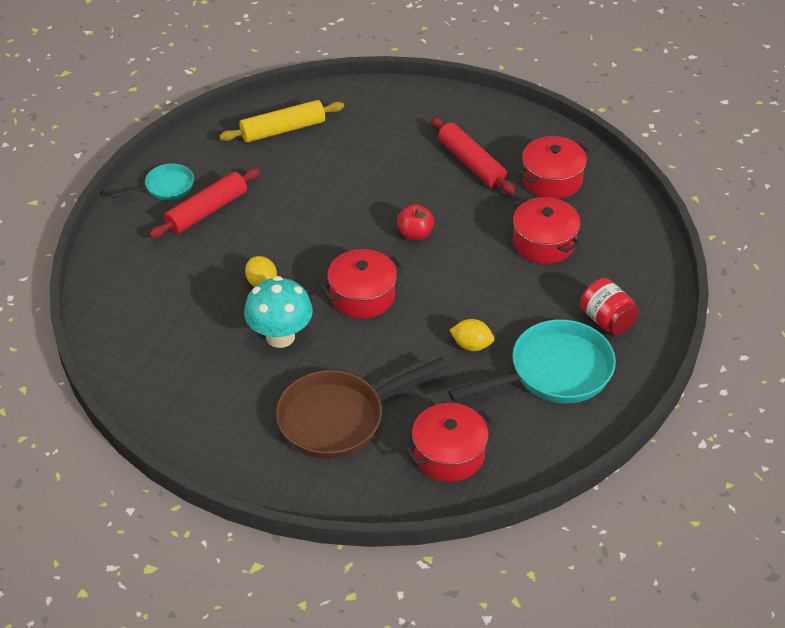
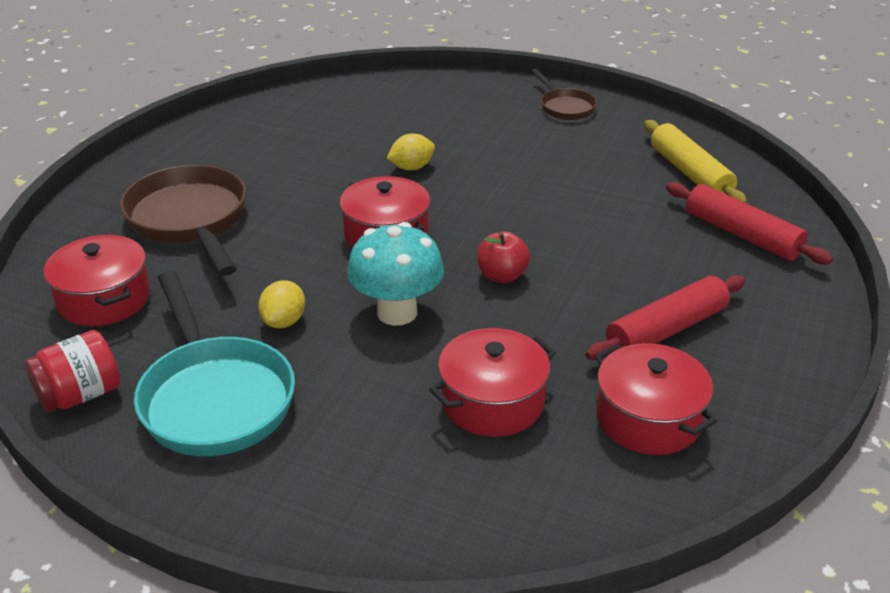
camera: 90 degrees right, 10 degrees down
turquoise pan [111,164,194,200] -> brown pan [531,69,597,120]
red rolling pin [149,168,260,238] -> red rolling pin moved to [666,182,833,265]
turquoise mushroom [244,276,313,348] -> turquoise mushroom moved to [347,222,444,326]
red jar [580,278,639,335] -> red jar moved to [24,330,120,413]

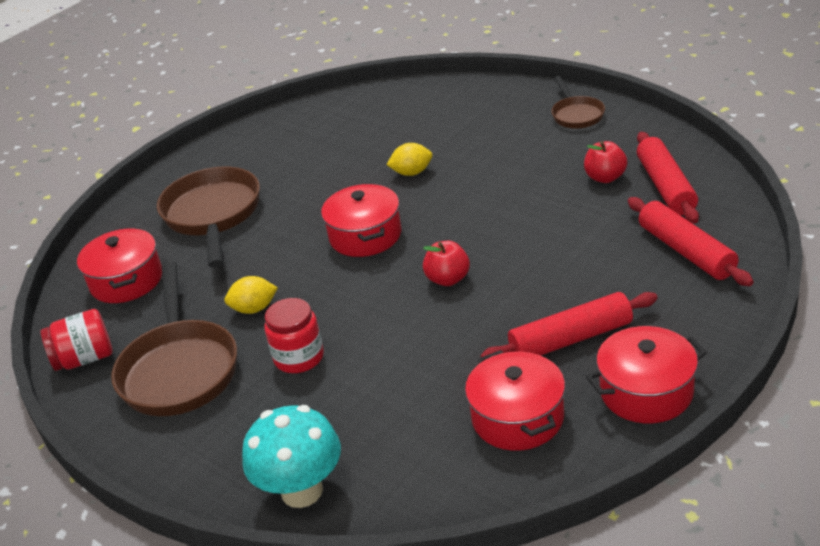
camera: 20 degrees right, 0 degrees up
turquoise pan [134,271,295,456] -> brown pan [111,262,237,416]
yellow lemon [258,280,305,328] -> yellow lemon turned 45 degrees clockwise [224,276,278,314]
turquoise mushroom [347,222,444,326] -> turquoise mushroom moved to [242,405,341,508]
red pot [429,328,556,437] -> red pot moved to [586,326,707,423]
yellow rolling pin [644,120,747,203] -> red rolling pin [637,132,699,224]
none -> red jar [265,298,324,373]
none -> red apple [584,141,627,183]

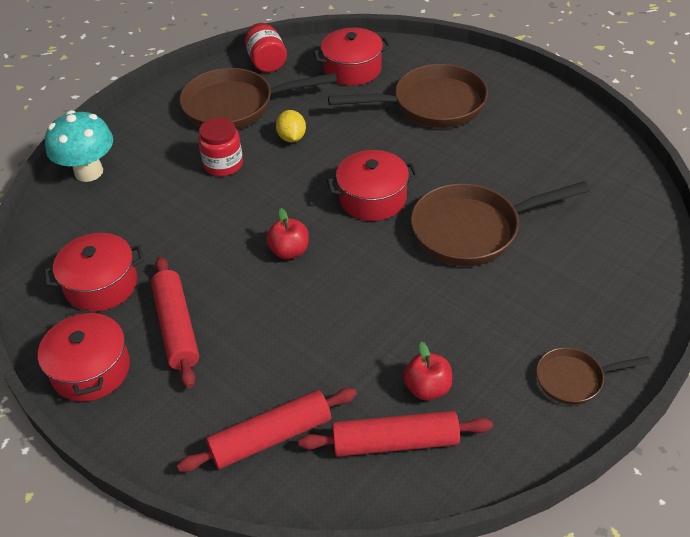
camera: 90 degrees right, 10 degrees up
yellow lemon [386,143,432,176] -> brown pan [411,181,590,266]

